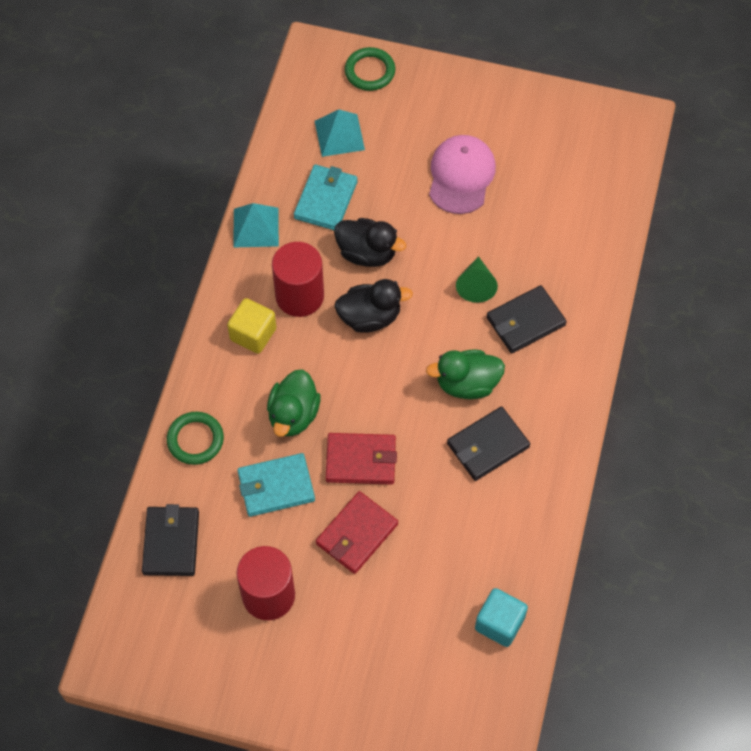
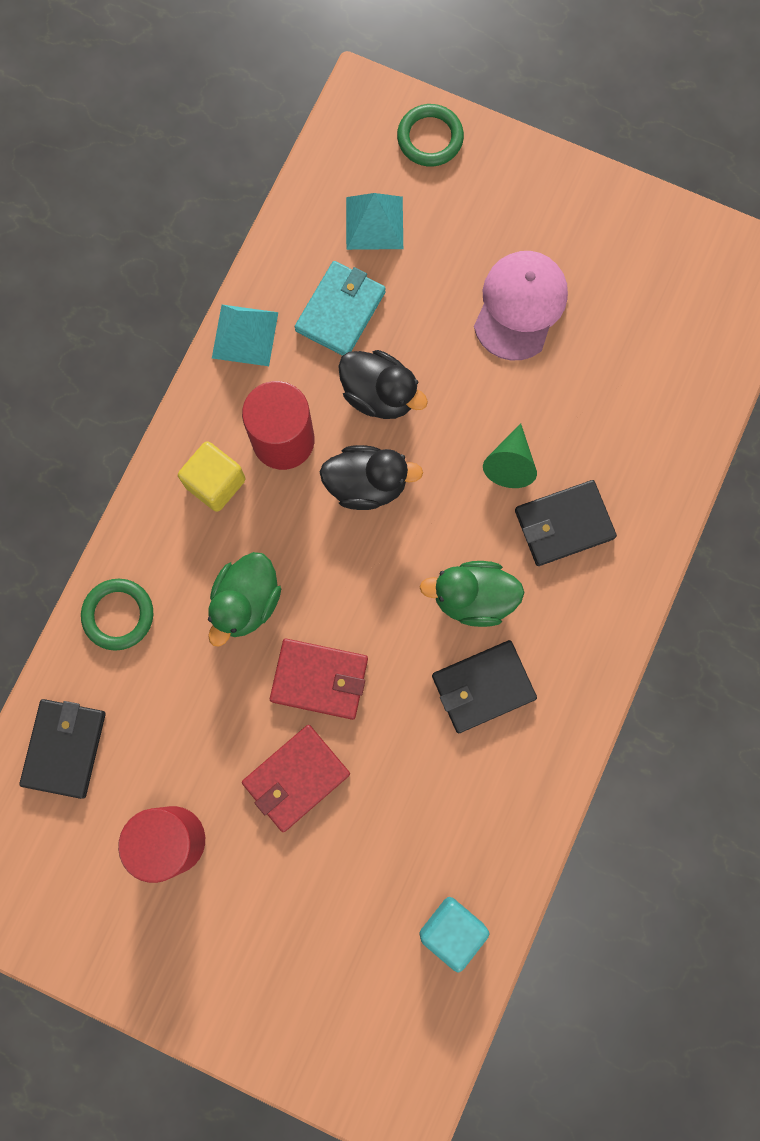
camera: 10 degrees right, 15 degrees up
turquoise wallet [237,453,315,517] -> none

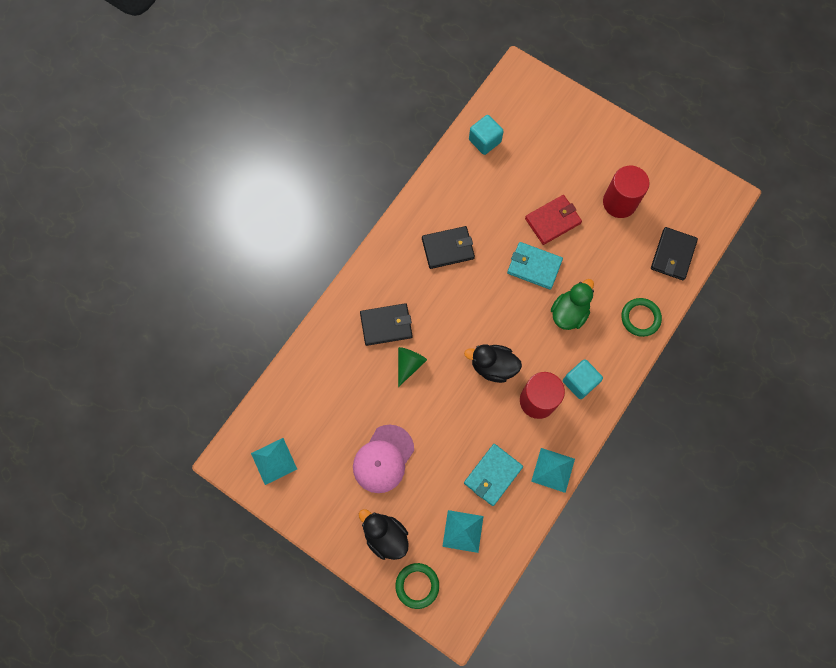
camera: 170 degrees left, 5 degrees down
yellow cube [178,441,246,512] -> turquoise cube [563,359,603,399]
red wallet [270,638,368,720] -> turquoise wallet [507,242,563,290]
black duck [338,350,428,419] -> black duck moved to [359,509,409,560]
green duck [420,561,525,627] -> none
none -> turquoise pyramid [251,438,297,485]

